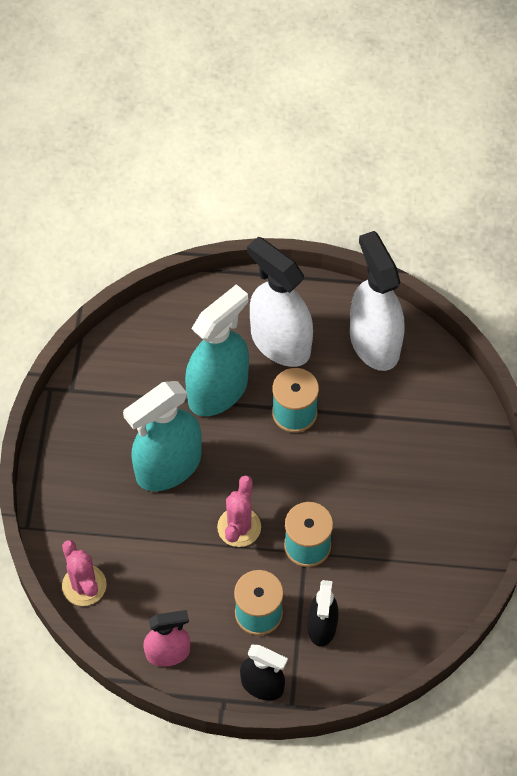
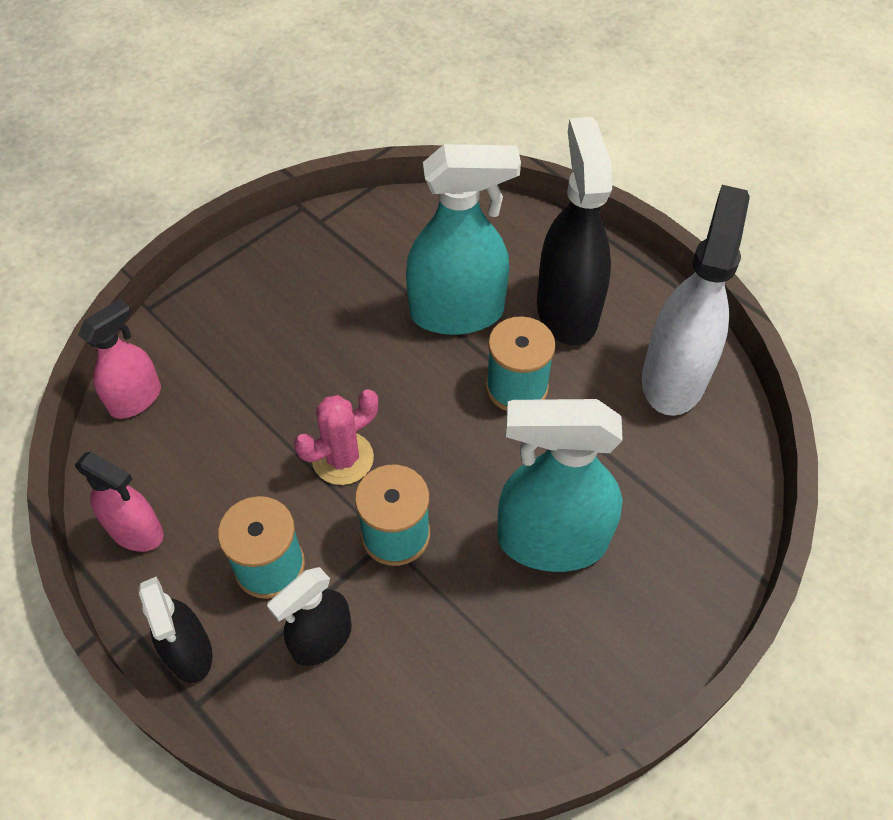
camera: 40 degrees right, 5 degrees down
pink cactus [62,540,107,606] -> pink spray bottle [78,299,161,419]
turquoise spray bottle [123,381,202,491] -> turquoise spray bottle moved to [497,399,623,572]
white spray bottle [247,237,313,367] -> black spray bottle [537,117,612,346]

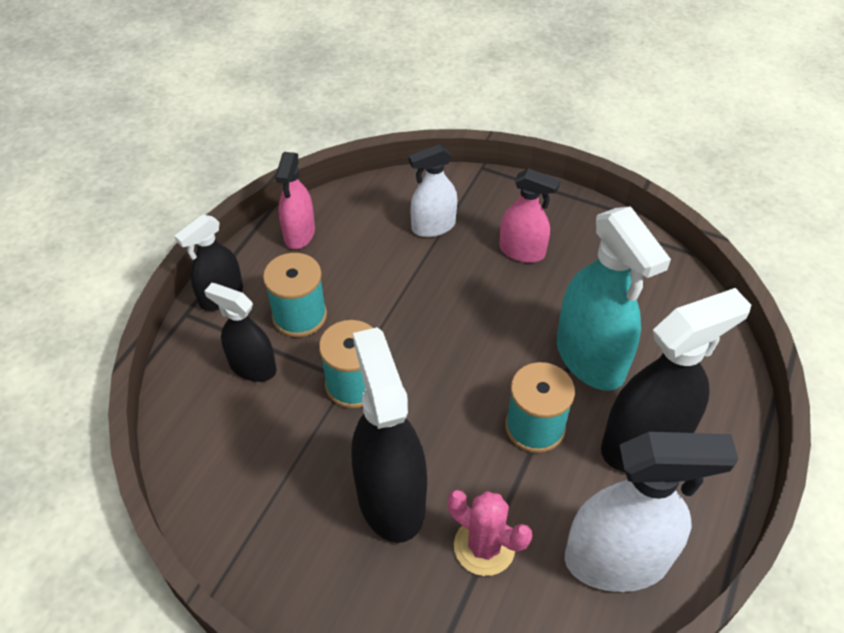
camera: 70 degrees right, 5 degrees down
pink spray bottle [78,299,161,419] -> pink spray bottle moved to [499,168,561,263]
pink cactus [294,389,378,485] -> pink cactus moved to [447,490,532,576]
turquoise spray bottle [497,399,623,572] -> black spray bottle [352,327,427,543]
none -> white spray bottle [409,144,457,237]

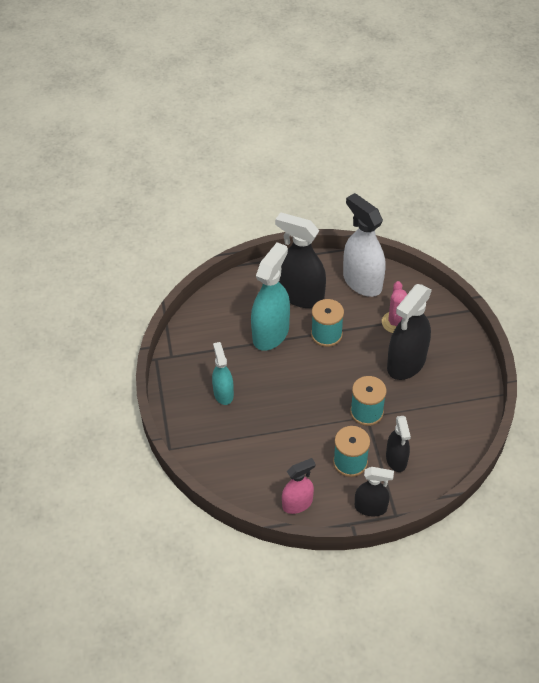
camera: 125 degrees left, 0 degrees up
white spray bottle [409,144,457,237] -> none
pink spray bottle [499,168,561,263] -> turquoise spray bottle [212,342,234,405]

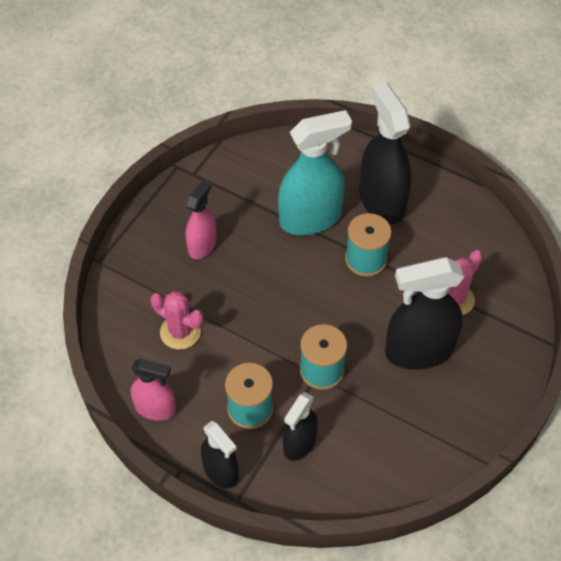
camera: 40 degrees right, 5 degrees up
turquoise spray bottle [212,342,234,405] -> pink spray bottle [186,179,217,259]
white spray bottle [343,193,386,297] -> none
none -> pink cactus [150,291,203,350]

